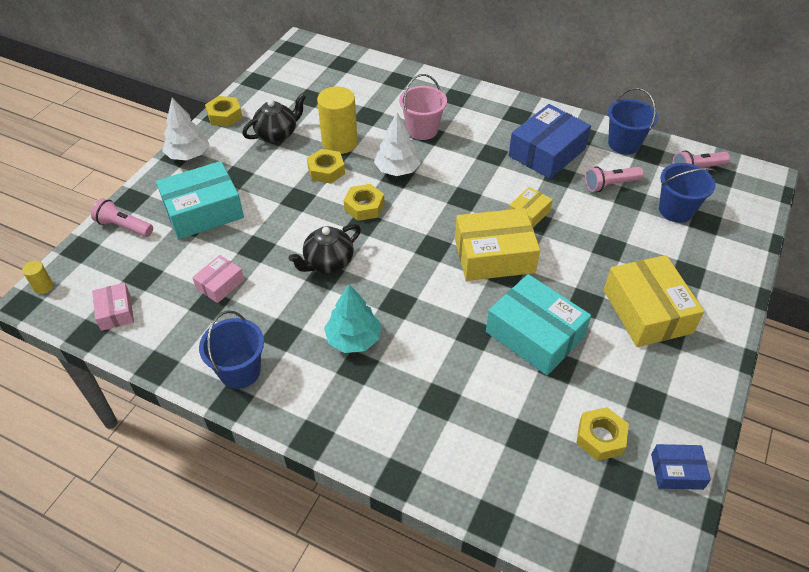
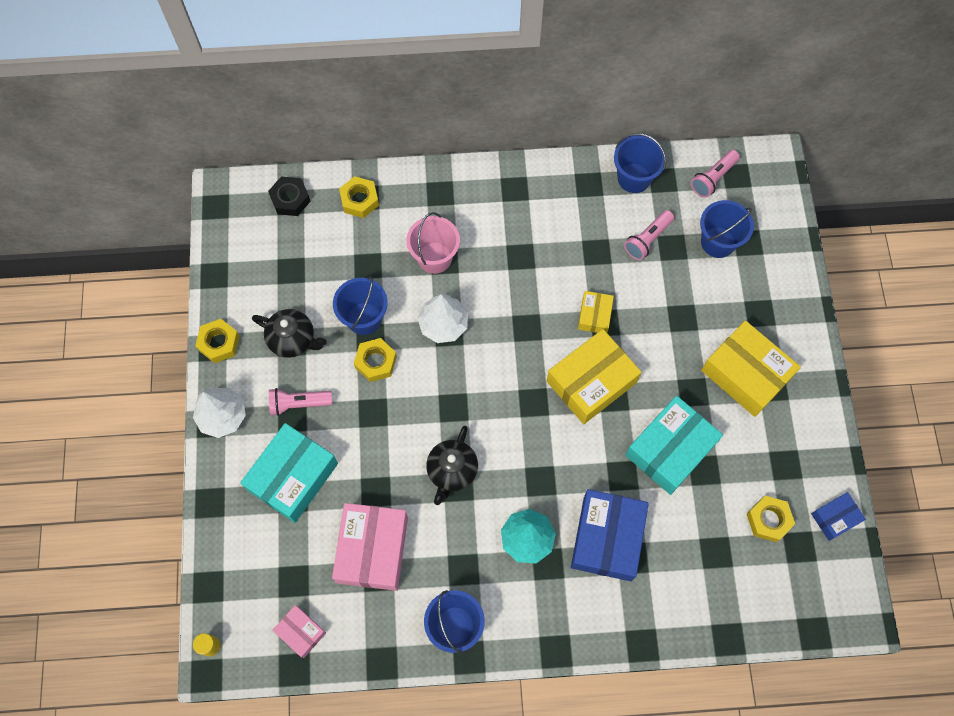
camera: 30 degrees left, 20 degrees up
pink flashlight [91,198,153,237] -> pink flashlight moved to [269,388,332,416]
pink box [192,255,244,303] -> pink box [332,503,408,591], size x1.94
black teapot [242,94,306,142] -> black teapot turned 90 degrees clockwise [252,309,327,358]
yellow cylinder [317,86,358,154] -> blue bucket [333,277,388,335]
yellow nut [344,184,384,221] -> yellow nut moved to [339,176,379,218]
turquoise box [486,274,591,375] -> turquoise box turned 60 degrees counterclockwise [625,396,723,495]
blue box [509,104,591,179] -> blue box moved to [571,489,649,581]
none -> black nut [268,177,311,216]

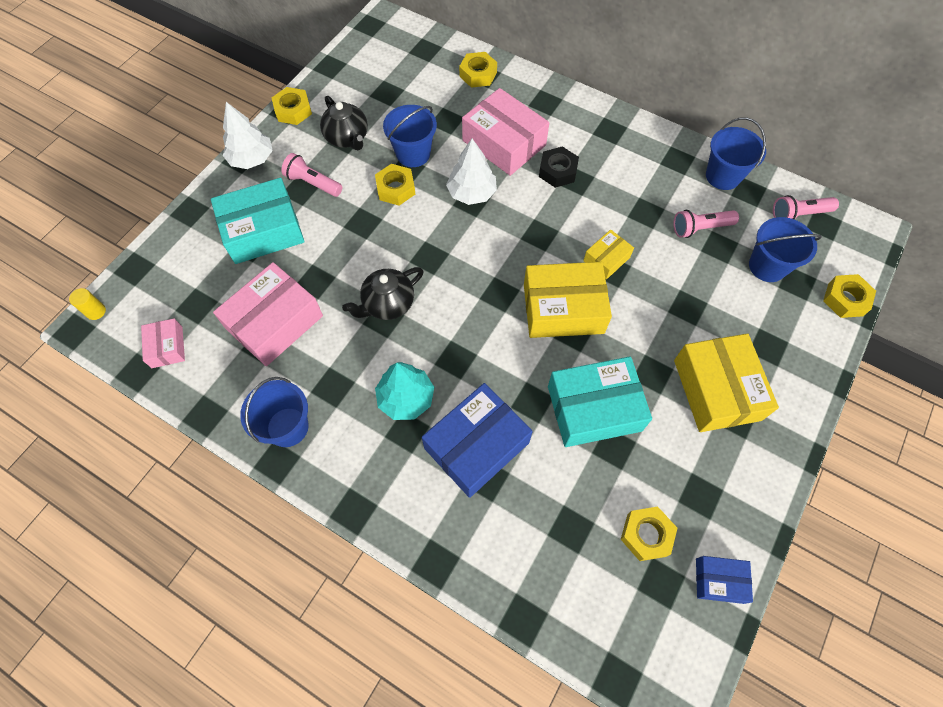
camera: 35 degrees right, 5 degrees down
black nut [268,177,311,216] -> black nut moved to [539,146,579,188]
pink bucket [407,212,460,274] -> pink box [462,88,549,176]
none -> yellow nut [823,274,876,318]

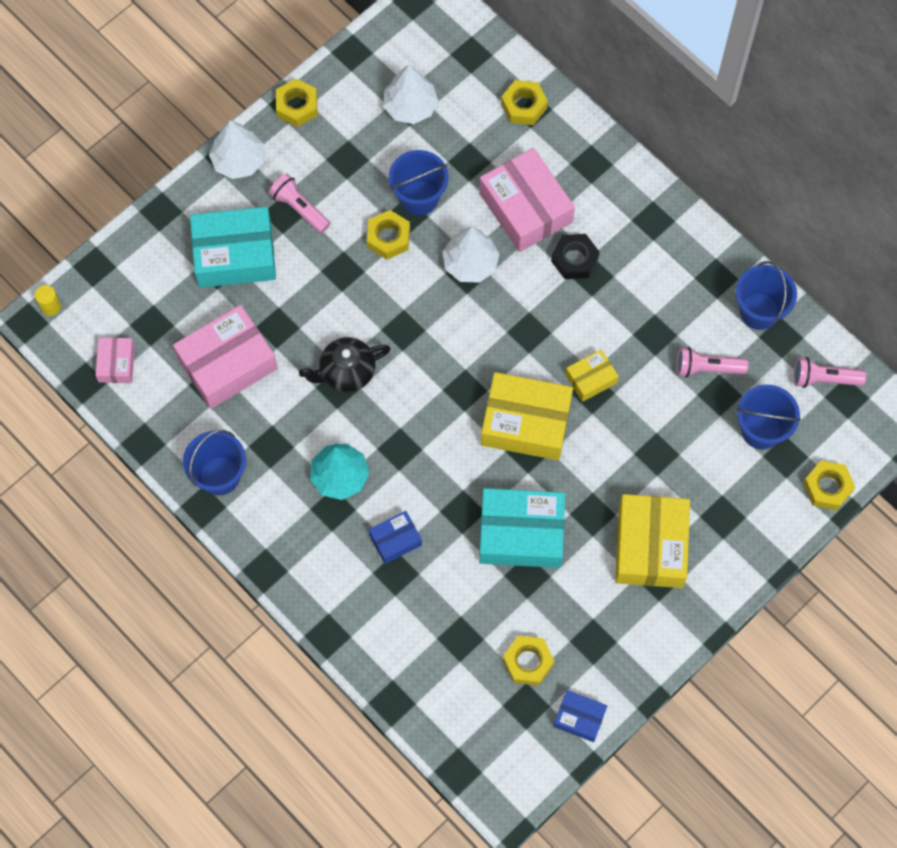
camera: 15 degrees right, 5 degrees up
black teapot [320,96,368,150] -> none
blue box [422,383,533,498] -> blue box [369,511,422,564], size x0.52
none -> white tree [383,64,438,124]

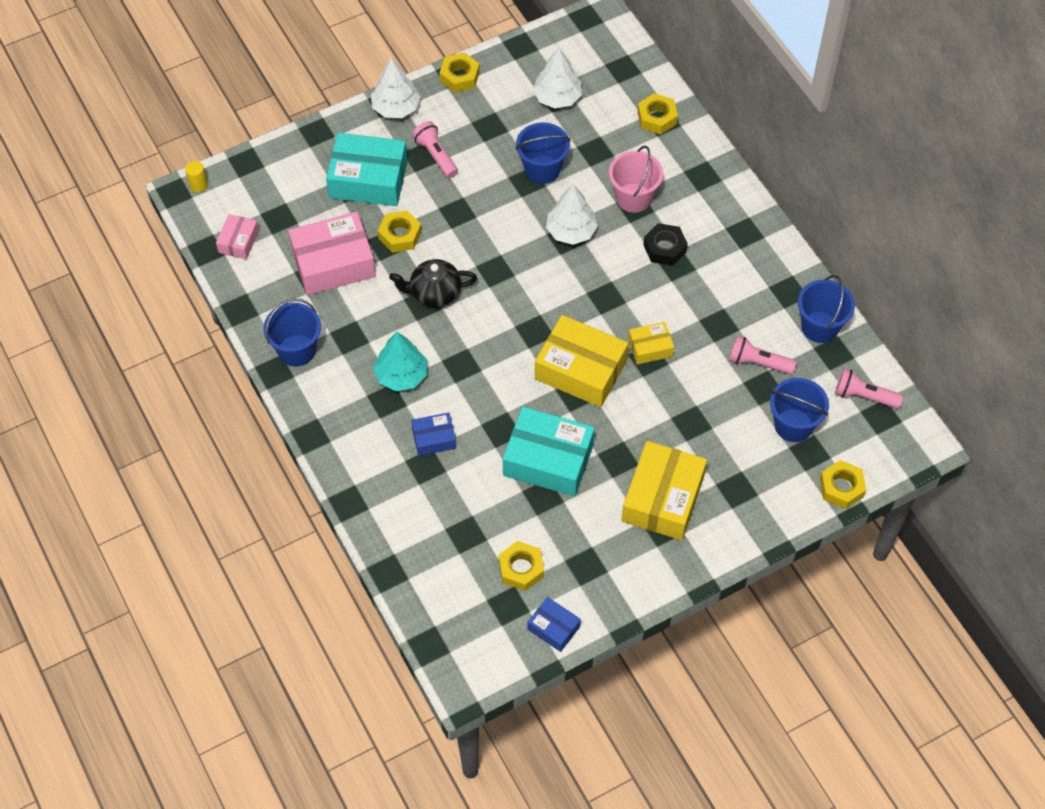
camera: 15 degrees right, 10 degrees down
yellow nut [367,210,410,259] -> yellow nut moved to [378,211,422,253]
pink box [479,148,575,252] -> pink bucket [609,146,663,213]

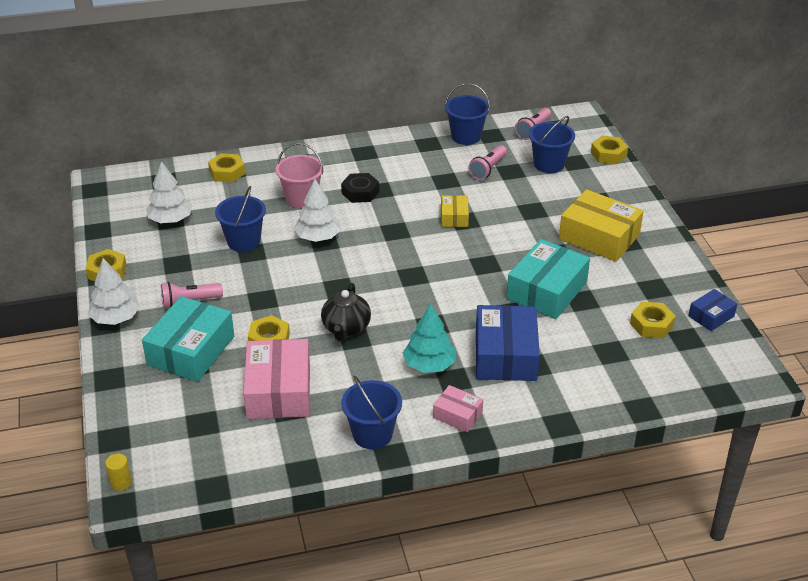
camera: 75 degrees left, 20 degrees down
pink box [216,214,259,259] -> pink box moved to [433,385,483,432]
blue box [411,413,456,456] -> blue box [476,305,540,381], size x1.94
yellow box [535,315,628,407] -> none

